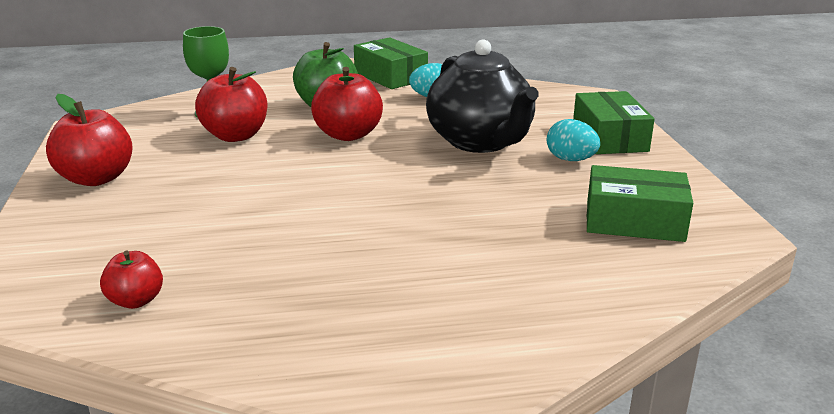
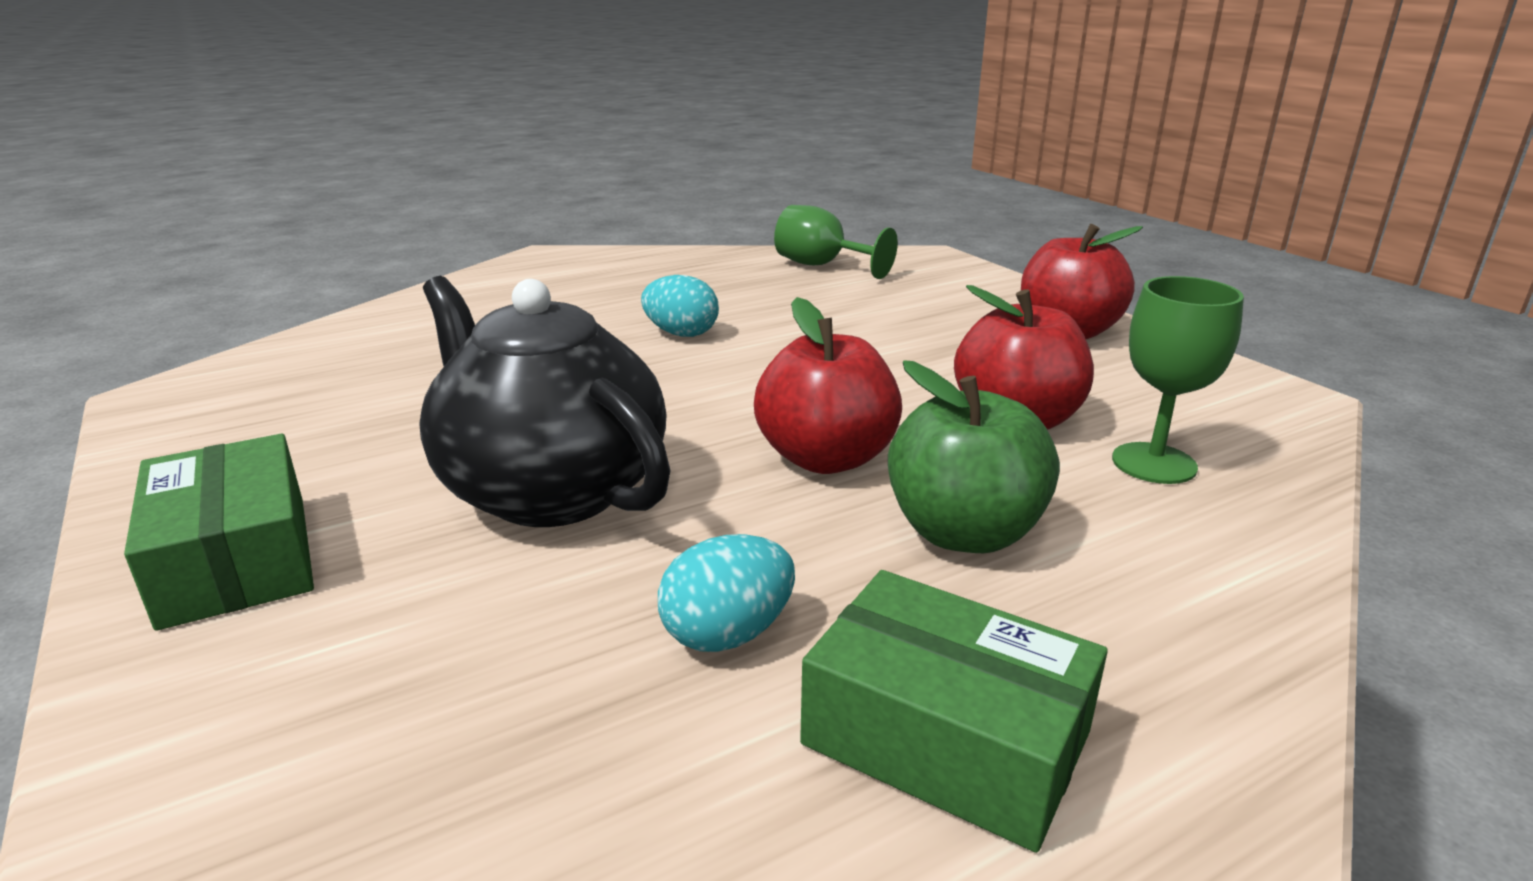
camera: 160 degrees right, 0 degrees up
red apple [100,251,163,309] -> green goblet [774,205,898,279]
turquoise egg [547,119,600,161] -> turquoise egg moved to [641,275,719,337]
green box [587,165,693,242] -> none

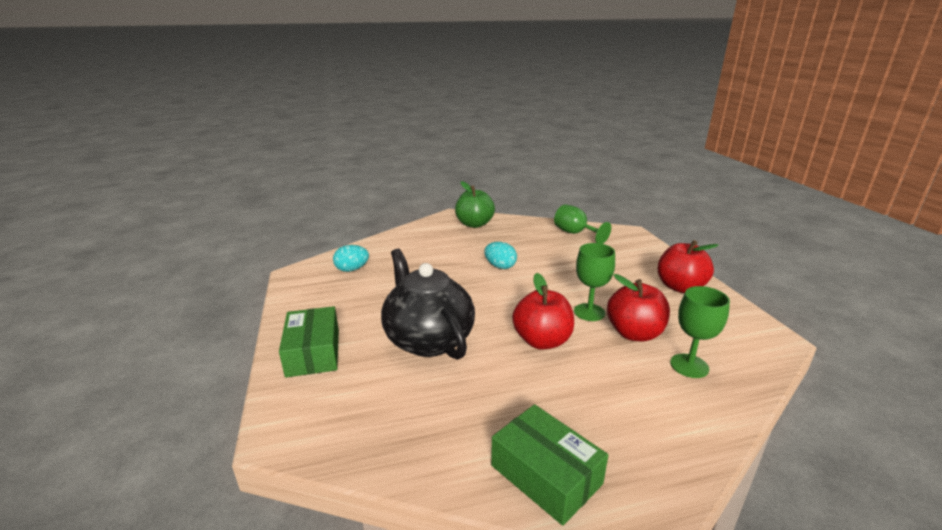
camera: 15 degrees right, 0 degrees up
turquoise egg [658,534,795,652] -> turquoise egg moved to [333,245,369,272]
green apple [888,360,1060,553] -> green apple moved to [455,181,495,228]
none -> green goblet [574,243,615,321]

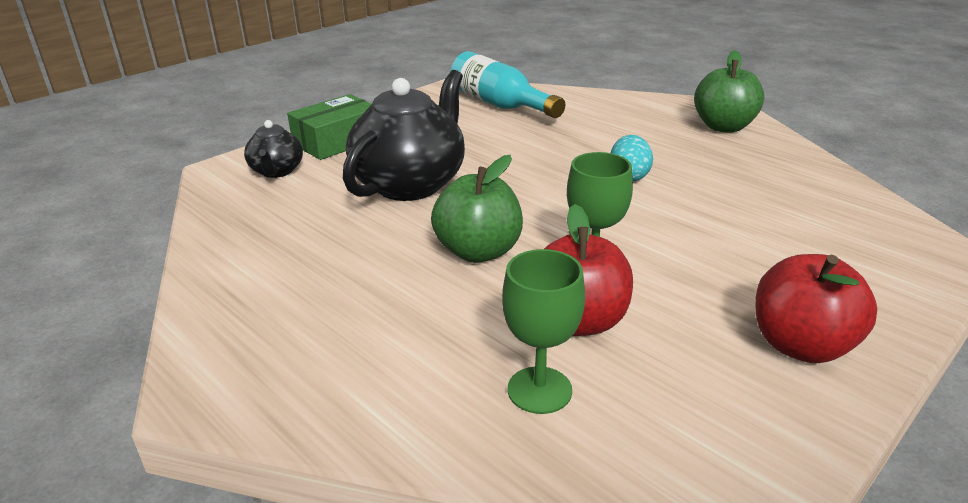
camera: 60 degrees right, 5 degrees up
turquoise egg [333,245,369,272] -> turquoise bottle [450,51,565,118]
green box [491,404,608,526] -> none
red apple [512,273,574,350] -> green apple [431,155,523,263]
green goblet [554,204,611,244] -> none
none -> black teapot [244,120,303,178]

